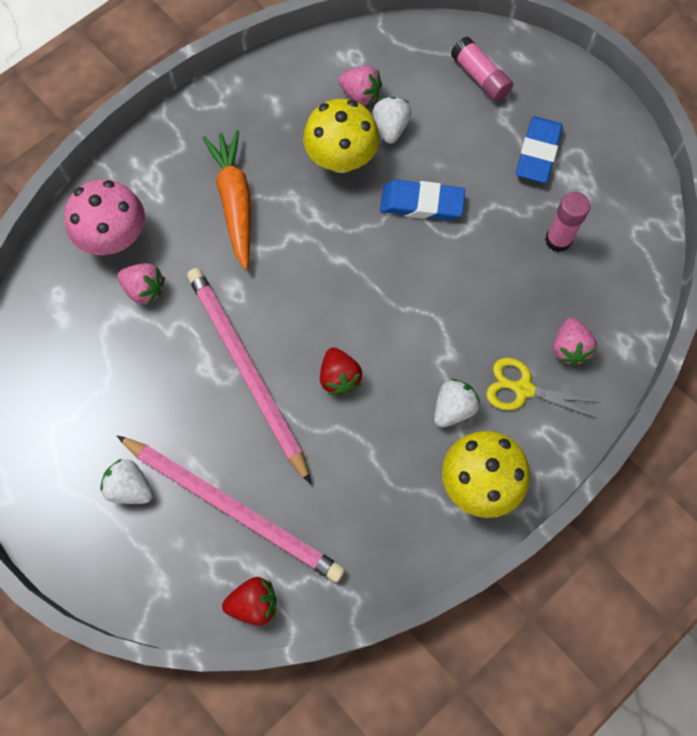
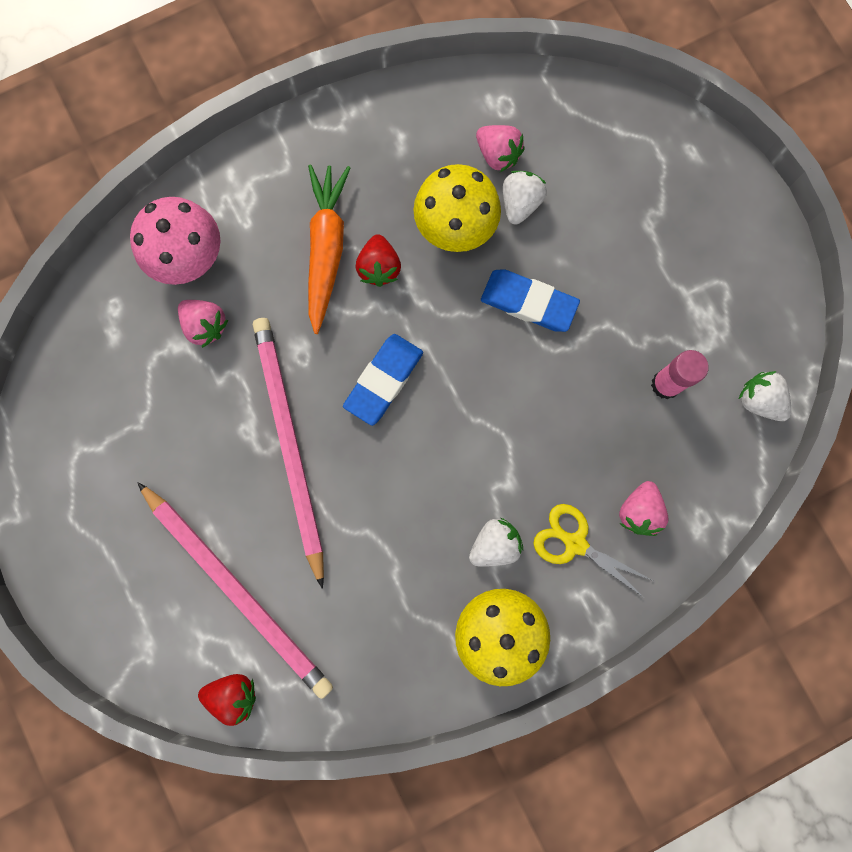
camera: 15 degrees right, 10 degrees up
white strawberry [100,459,153,504] -> white strawberry moved to [739,371,791,421]
red strawberry [320,347,362,395] -> red strawberry moved to [356,234,401,287]
pink glue stick [451,36,513,102] -> none
blue eraser [516,116,563,183] -> blue eraser moved to [343,334,423,426]

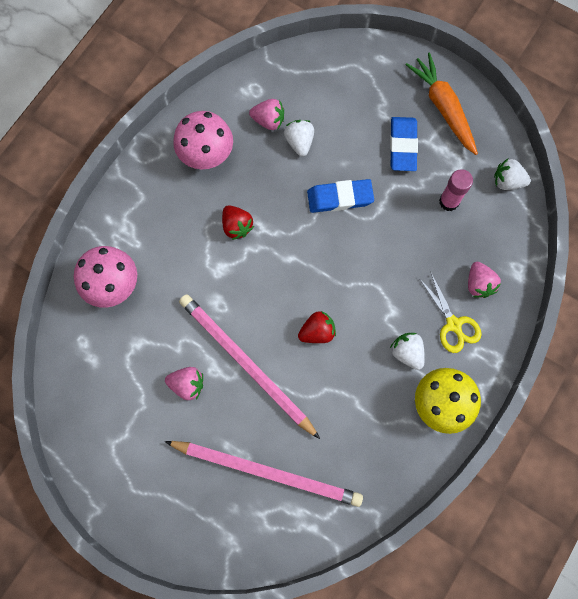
camera: 30 degrees left, 5 degrees down
pink strawberry [178,300,228,348] -> pink strawberry moved to [165,367,203,400]
red strawberry [198,674,256,726] -> red strawberry moved to [298,311,336,343]
orange carrot [308,164,350,334] -> orange carrot moved to [406,53,478,155]
blue eraser [343,334,423,426] -> blue eraser moved to [390,117,418,171]
yellow mushroom [413,164,501,252] -> none
white strawberry [469,518,523,567] -> white strawberry turned 60 degrees counterclockwise [390,333,425,370]
yellow scissors [534,504,653,597] -> yellow scissors turned 120 degrees counterclockwise [419,271,482,353]
none -> pink mushroom [173,111,233,169]

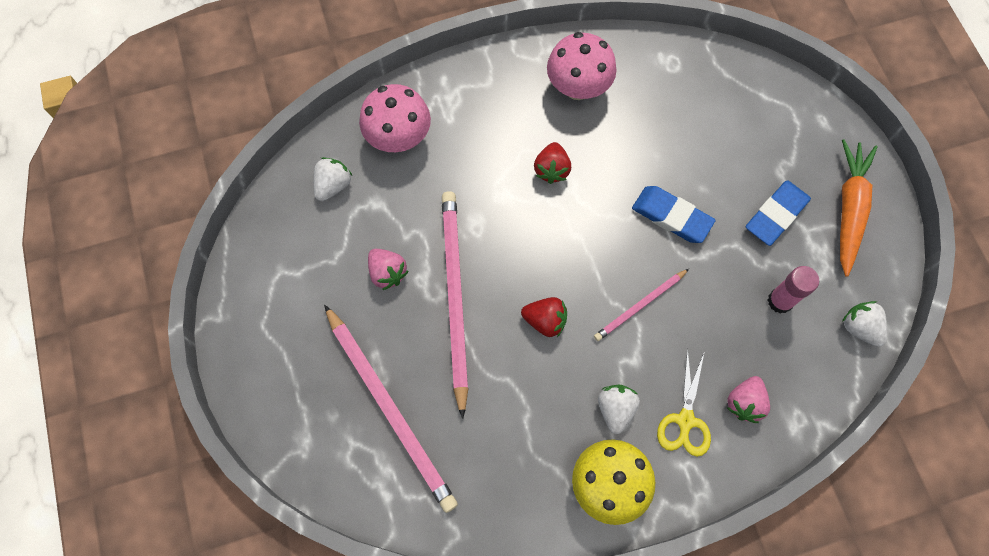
camera: 40 degrees right, 5 degrees down
pink strawberry [249,99,284,130] -> none
white strawberry [284,120,314,157] -> white strawberry moved to [314,157,352,201]
none -> pink pencil [594,269,689,341]

